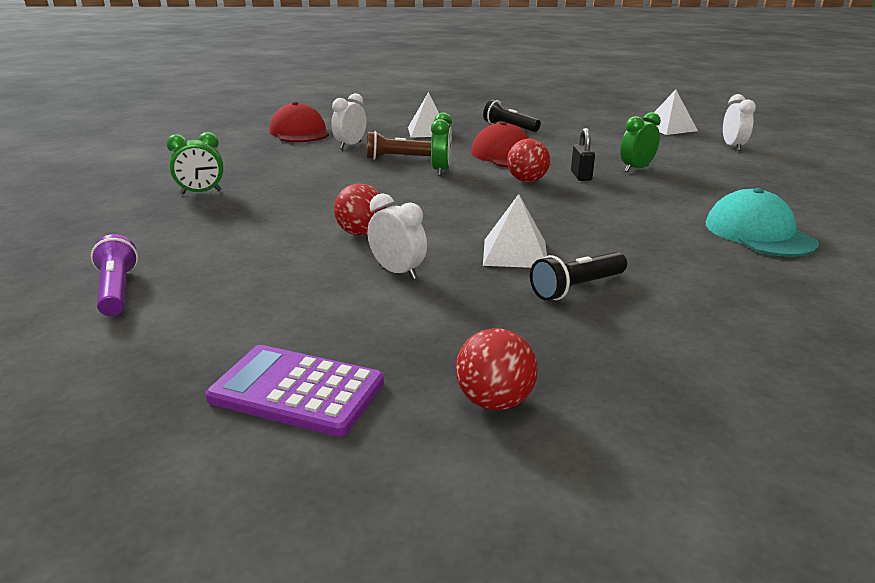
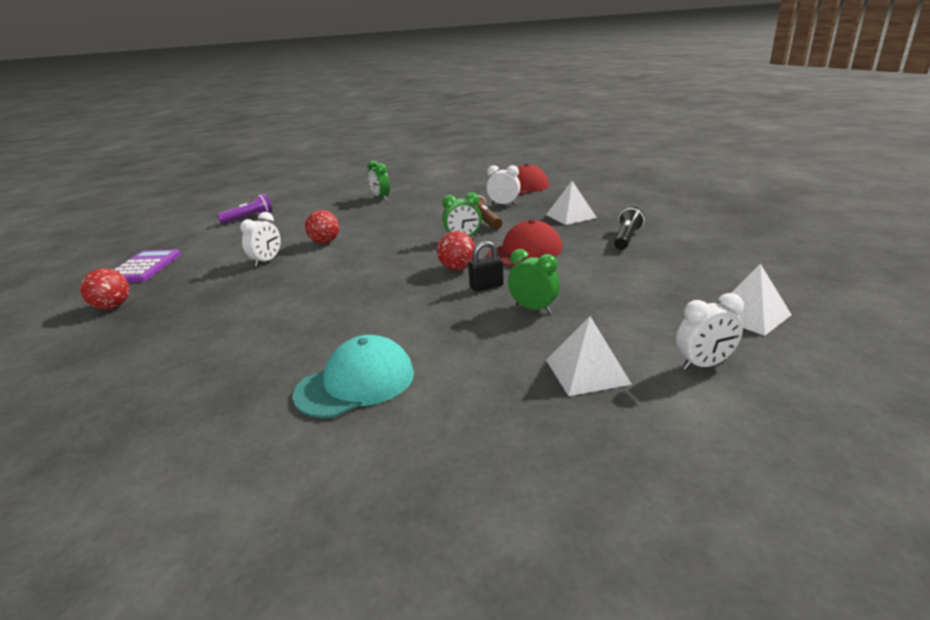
camera: 75 degrees right, 0 degrees up
white pyramid [483,194,547,268] -> white pyramid moved to [546,316,632,396]
black flashlight [530,252,627,301] -> none

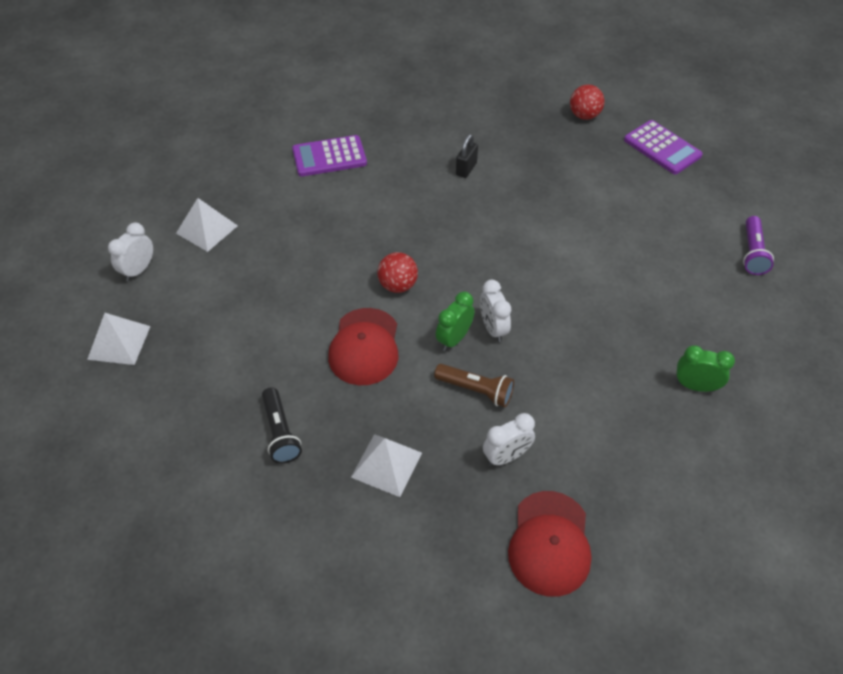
camera: 135 degrees right, 25 degrees up
white clock [240,212,281,267] -> white clock moved to [480,280,511,342]
turquoise cap [293,335,414,418] -> purple calculator [292,135,367,177]
red ball [305,210,339,244] -> none
black padlock [468,241,504,292] -> black padlock moved to [456,134,478,178]
green clock [508,249,560,313] -> none

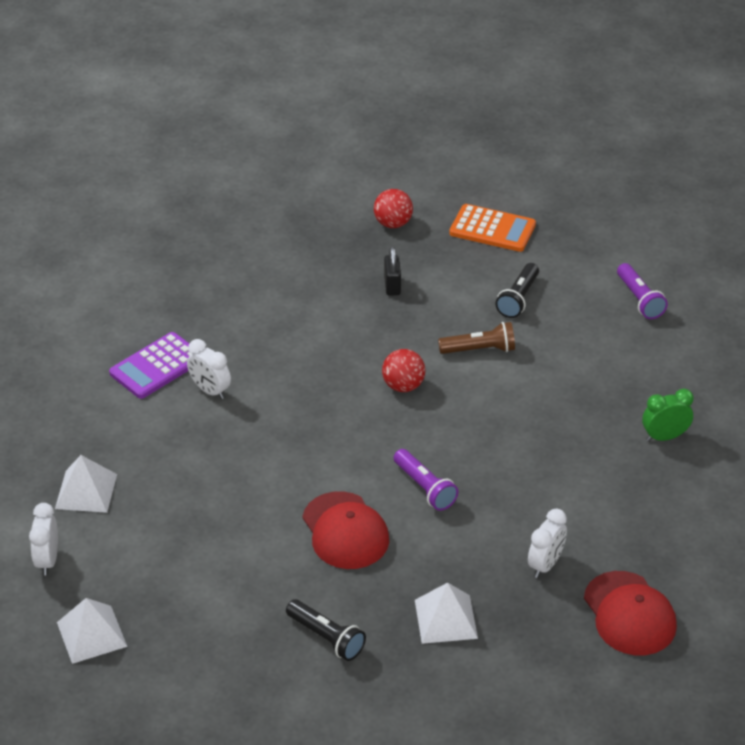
camera: 30 degrees left, 10 degrees down
red ball [377,252,418,293] -> red ball moved to [382,349,425,392]
brown flashlight [434,364,514,407] -> brown flashlight moved to [438,322,515,354]
green clock [436,292,475,351] -> purple flashlight [394,449,458,511]
black padlock [456,134,478,178] -> black padlock moved to [384,247,401,296]
white clock [480,280,511,342] -> white clock moved to [187,339,231,400]
purple calculator [624,120,703,174] -> orange calculator [449,204,536,252]
none -> black flashlight [495,263,539,318]

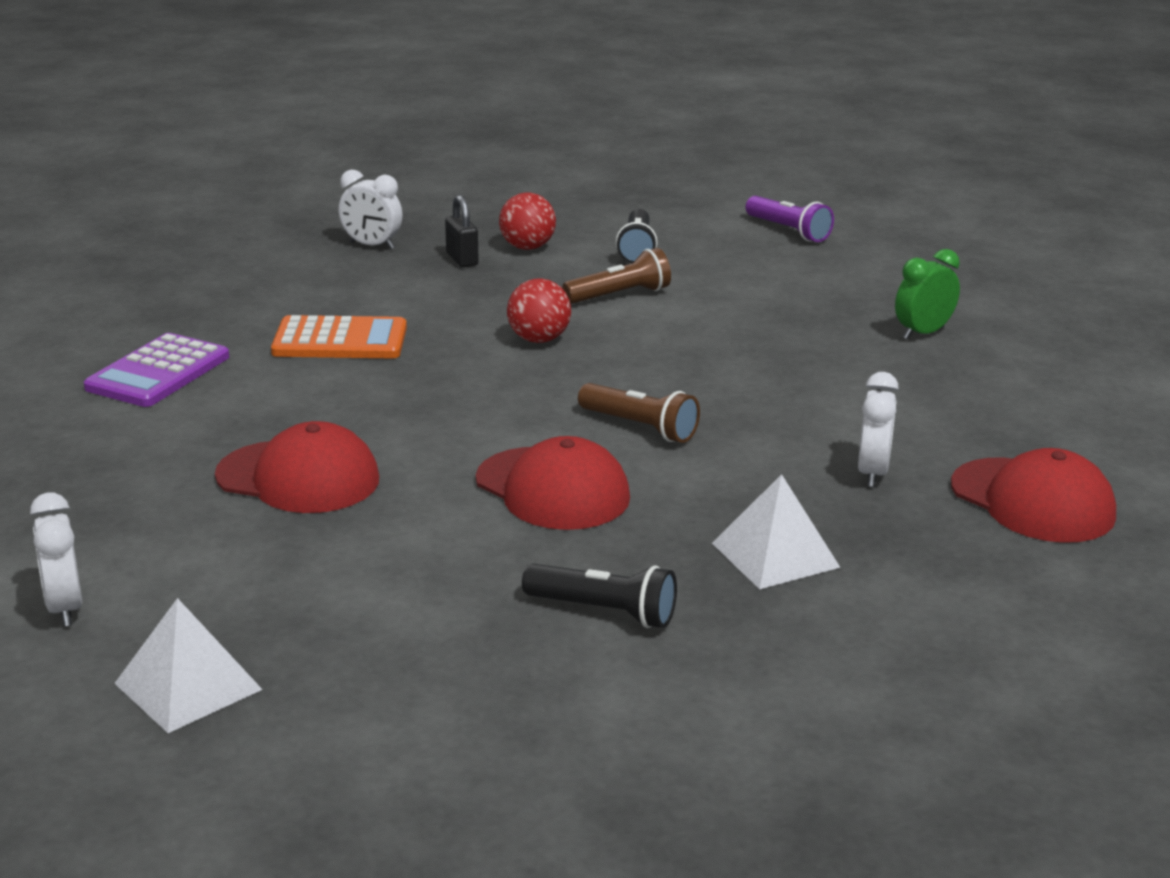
camera: 20 degrees left, 15 degrees down
white pyramid [55,455,117,513] -> none
white clock [187,339,231,400] -> white clock moved to [339,170,402,249]
red ball [374,189,413,228] -> red ball moved to [499,193,556,250]
purple flashlight [394,449,458,511] -> brown flashlight [578,383,700,443]
orange calculator [449,204,536,252] -> orange calculator moved to [271,315,407,358]
none -> red cap [215,421,379,513]

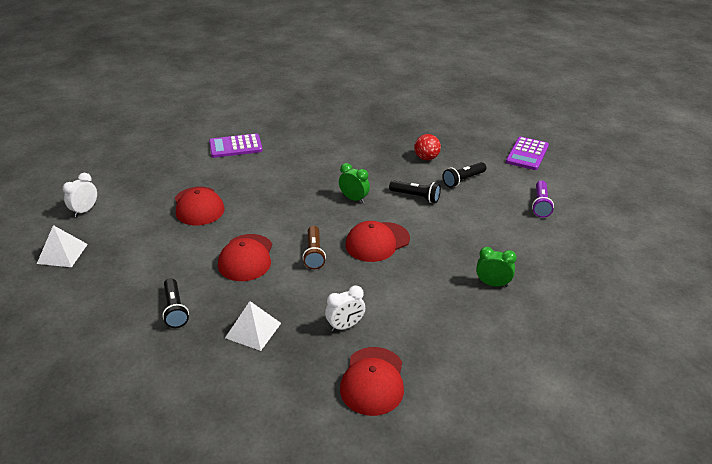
camera: 50 degrees right, 10 degrees up
orange calculator [271,315,407,358] -> none
white clock [339,170,402,249] -> none
black padlock [445,195,479,267] -> none
red ball [507,279,571,343] -> green clock [339,163,370,203]
brown flashlight [562,248,671,304] -> black flashlight [389,180,441,203]
none -> red cap [345,221,410,262]
none -> purple calculator [506,137,549,170]

